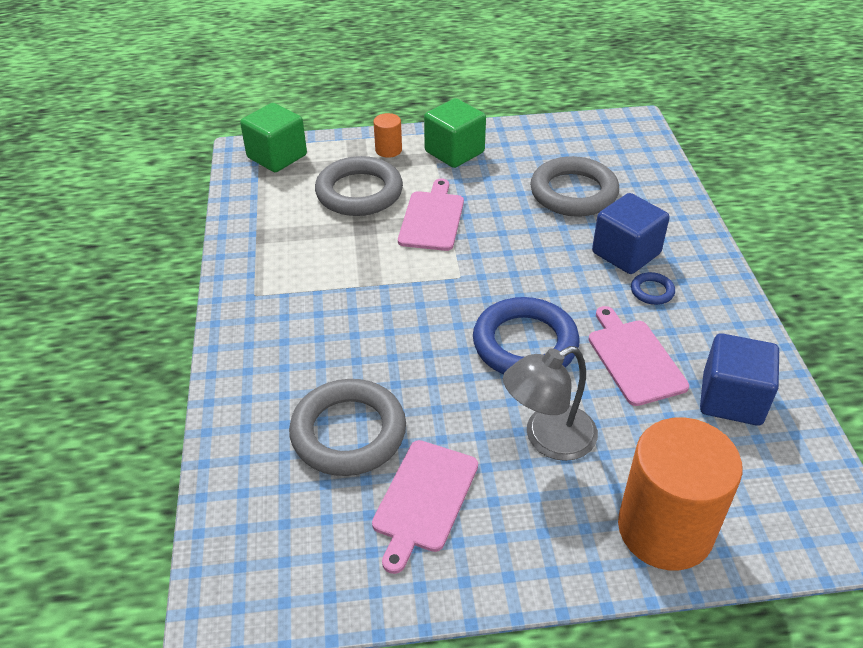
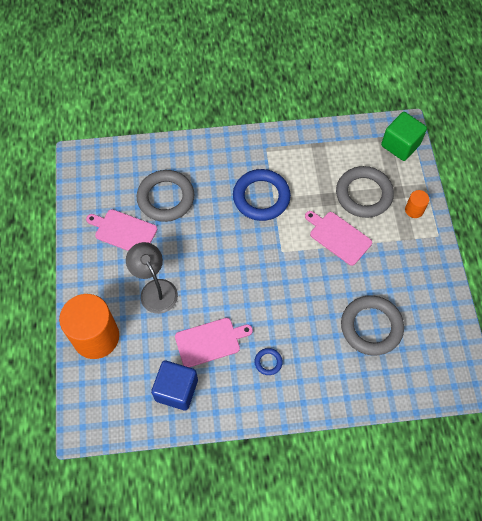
camera: 90 degrees right, 20 degrees up
pink cutting board [398,178,464,251] -> pink cutting board turned 150 degrees counterclockwise [305,211,372,266]
green cube [424,98,486,168] -> none
blue ring [473,297,579,374] -> blue ring moved to [233,169,291,221]
blue cube [592,193,669,274] -> none

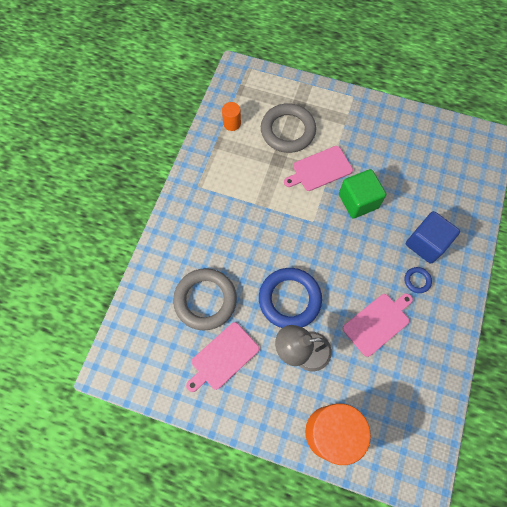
camera: 65 degrees left, 5 degrees up
blue cube [151,360,198,410] -> blue cube moved to [406,211,460,264]
pink cutting board [175,318,253,368] -> pink cutting board turned 45 degrees clockwise [343,294,413,357]
blue ring [233,169,291,221] -> blue ring moved to [259,268,322,328]
grey ring [341,295,404,356] -> none
green cube [381,112,427,161] -> green cube moved to [339,169,386,219]
orange cylinder [405,190,429,218] -> orange cylinder moved to [222,102,241,131]

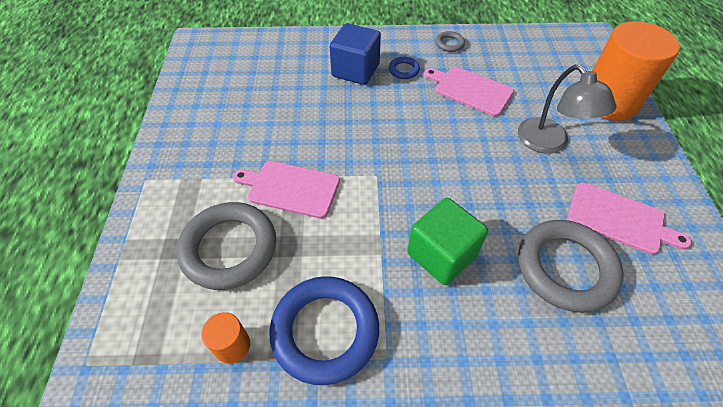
camera: 110 degrees left, 15 degrees down
blue ring [259,268,322,328] -> blue ring moved to [269,276,379,385]
pink cutting board [284,146,353,191] -> pink cutting board turned 150 degrees clockwise [233,161,340,219]
green cube [339,169,386,219] -> green cube moved to [407,198,488,285]
none -> grey ring [435,31,465,52]

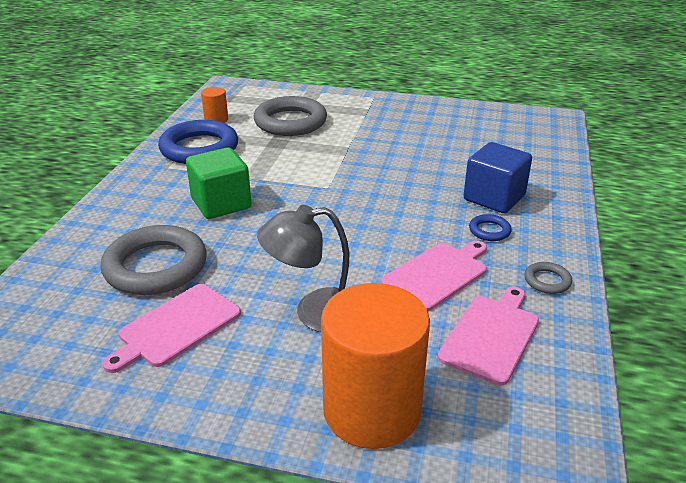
camera: 105 degrees right, 20 degrees down
pink cutting board [233,161,340,219] -> pink cutting board moved to [438,287,539,385]

